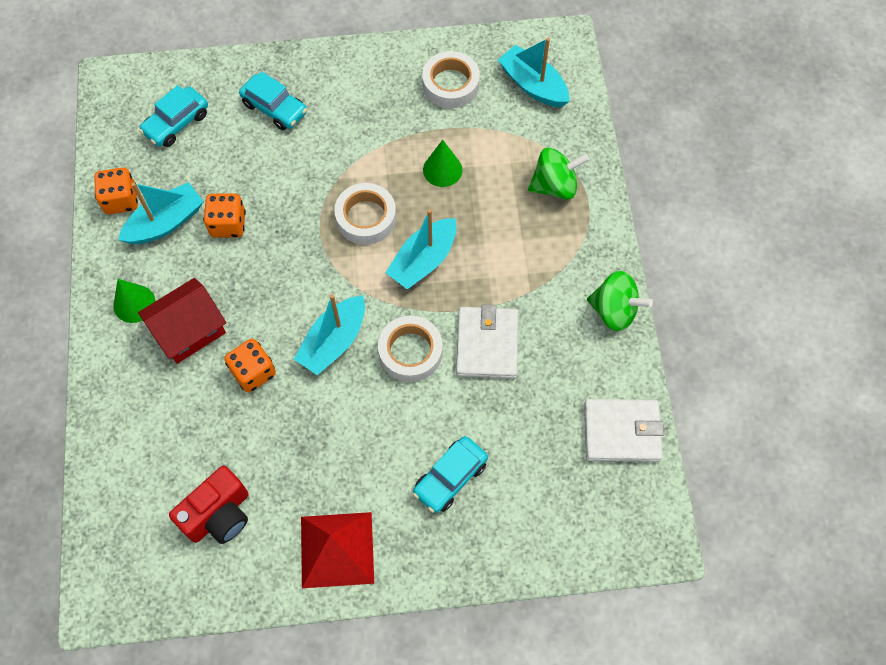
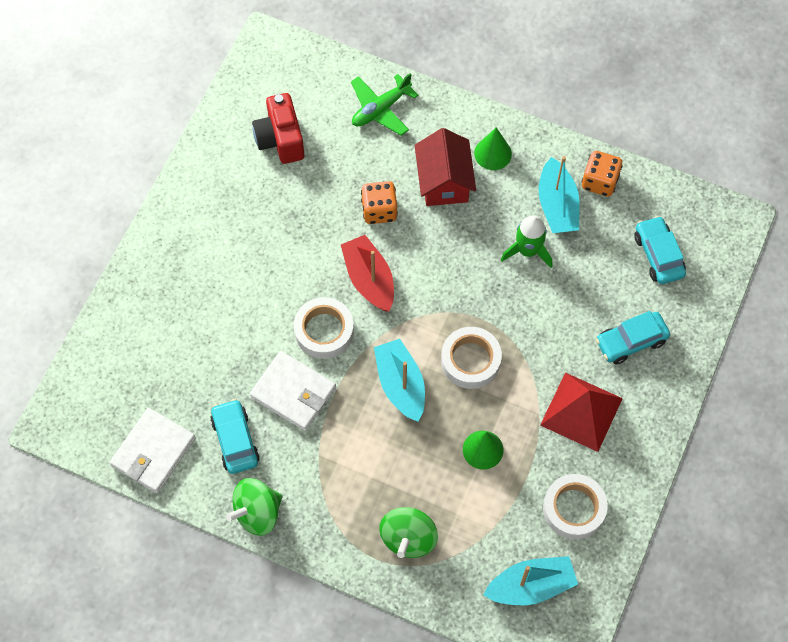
camera: 120 degrees right, 0 degrees up
orange dice [203,194,246,238] -> green rocket [501,215,552,268]
turquoise boat [294,294,365,375] -> red boat [341,235,394,312]
red pyramid [301,512,374,588] -> red pyramid moved to [540,373,623,452]
turquoise car [413,436,488,513] -> turquoise car moved to [210,399,260,474]
none -> green plane [351,73,418,136]

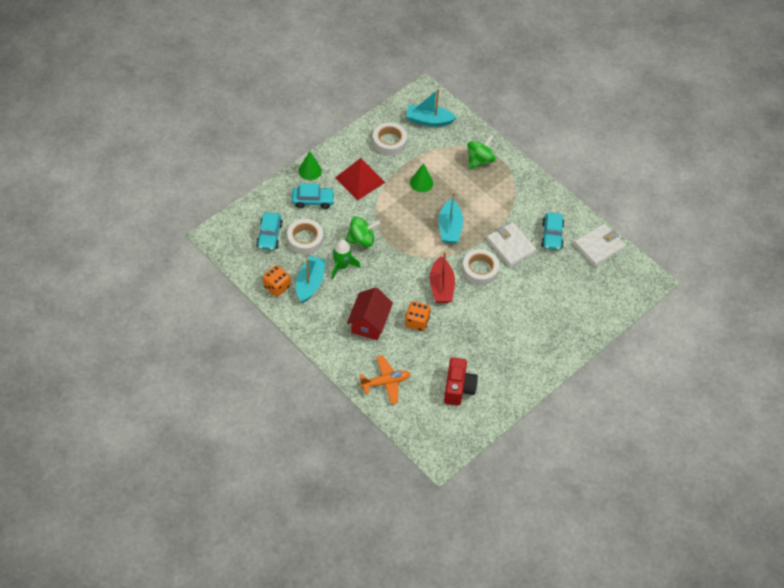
camera: 160 degrees left, 10 degrees down
green spinning top [226,478,282,536] -> green spinning top moved to [345,216,380,247]
green plane [351,73,418,136] -> orange plane [360,355,410,404]
white tape [441,327,502,389] -> white tape moved to [287,219,323,254]
green cone [474,127,512,170] -> green cone moved to [299,151,322,180]

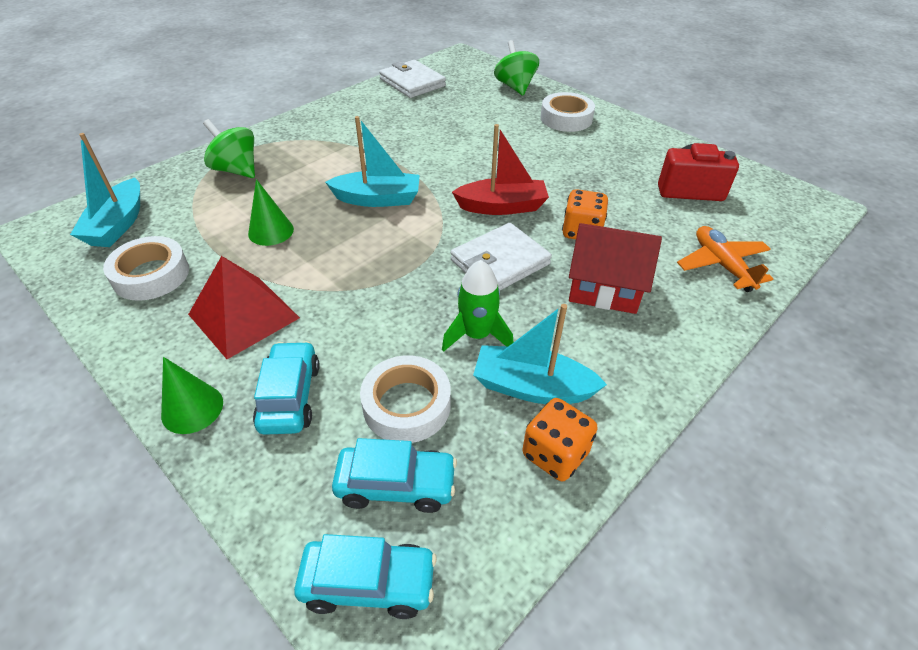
camera: 90 degrees left, 10 degrees down
green spinning top [345,216,380,247] -> green spinning top moved to [494,40,539,95]
white tape [462,249,499,285] -> white tape moved to [540,92,595,132]
white wallet [486,222,537,267] -> white wallet moved to [451,223,552,290]
turquoise car [541,213,564,250] -> turquoise car moved to [294,534,437,619]

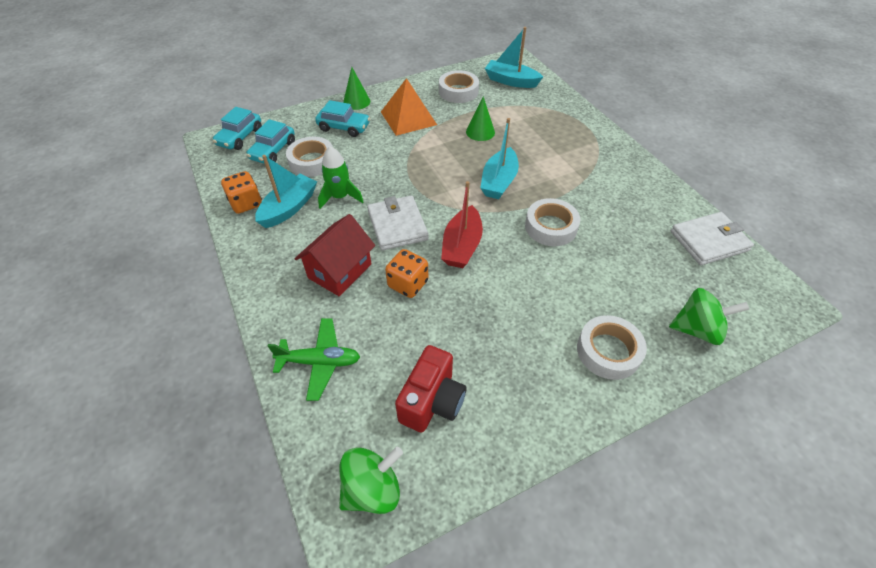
camera: 110 degrees right, 5 degrees up
red pyramid [188,256,300,359] -> orange pyramid [381,78,437,136]
green spinning top [203,119,255,178] -> green spinning top moved to [339,447,403,514]
orange plane [677,226,773,292] -> green plane [268,318,360,401]
none -> white tape [525,198,580,246]

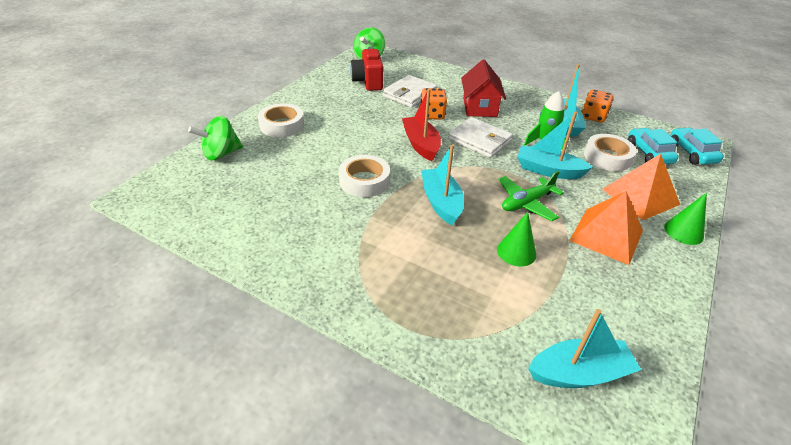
camera: 145 degrees right, 10 degrees down
green plane [268,318,360,401] -> green plane moved to [498,171,564,221]
turquoise car [315,100,370,137] -> orange pyramid [602,154,680,220]
white tape [439,70,479,103] -> none
white wallet [671,212,754,265] -> white wallet moved to [382,75,438,108]
none -> turquoise boat [518,111,593,179]

